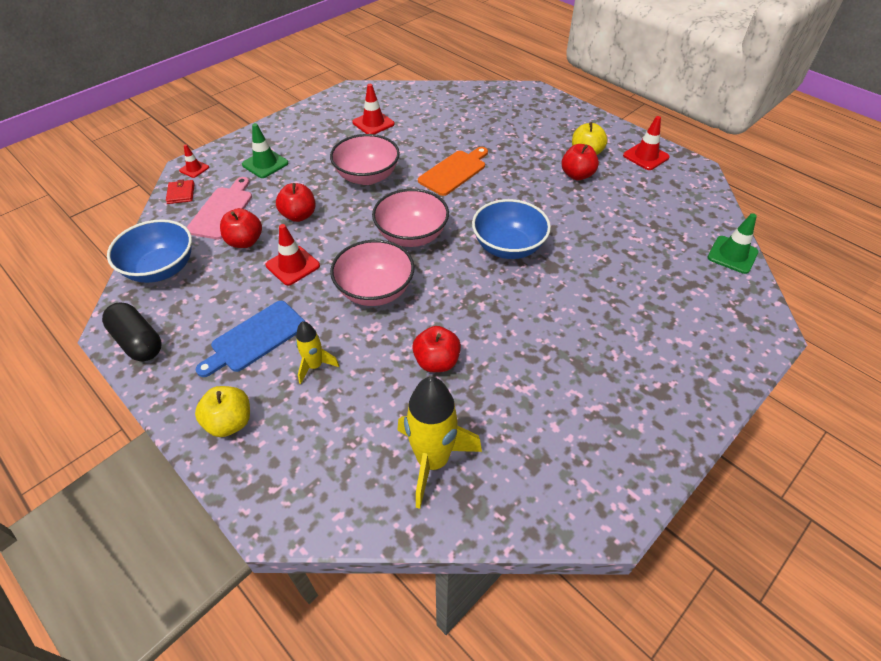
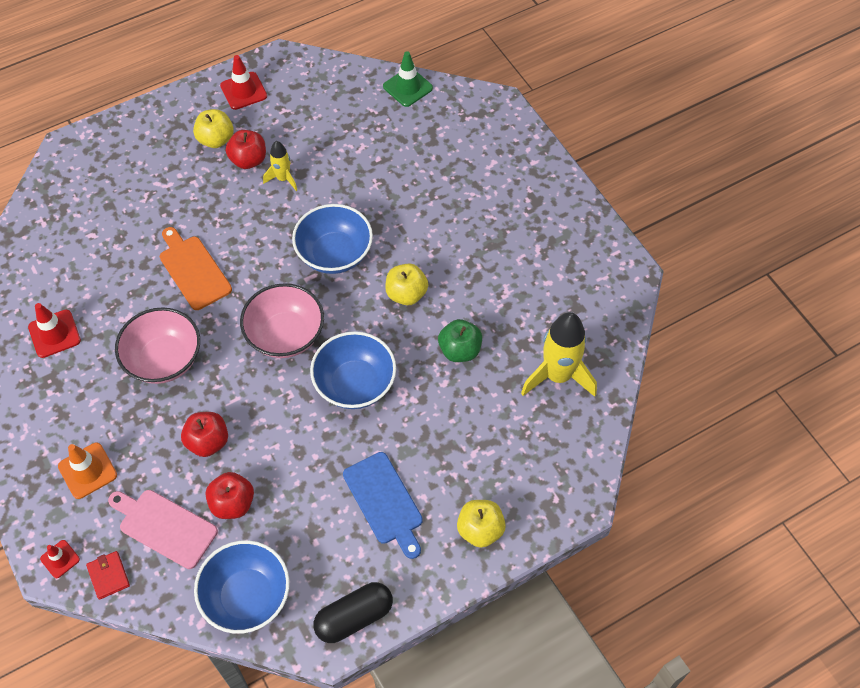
camera: 75 degrees left, 10 degrees up
red wallet [166,179,195,204] -> red wallet turned 60 degrees clockwise [86,551,130,600]
green traffic cone [242,123,289,178] -> orange traffic cone [58,443,117,499]
red traffic cone [266,224,320,285] -> none
yellow rocket [296,321,339,384] -> yellow rocket moved to [263,141,297,191]
pink bowl [330,240,415,306] -> blue bowl [310,331,396,409]
red apple [412,326,461,372] -> green apple [438,319,482,362]
none -> yellow apple [385,263,428,305]

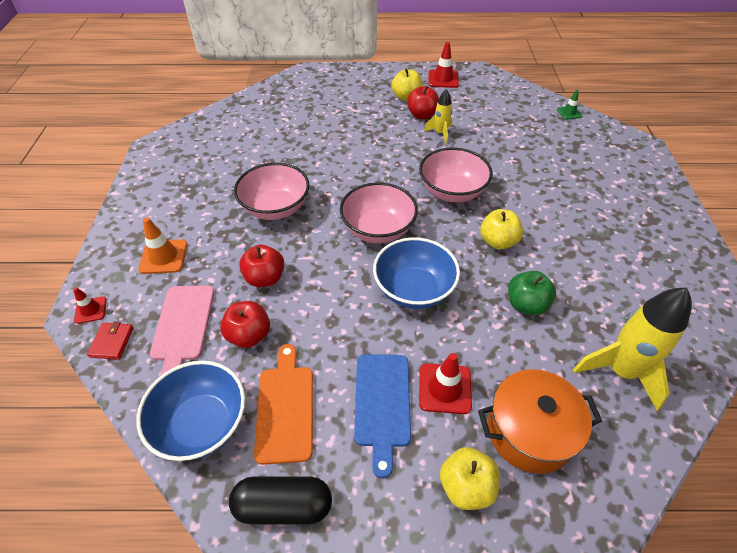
camera: 30 degrees right, 10 degrees down
red traffic cone [28,303,81,358] -> red traffic cone moved to [419,353,472,414]
pink cutting board [108,490,218,569] -> pink cutting board turned 150 degrees counterclockwise [150,285,215,376]
orange cutting board [160,227,232,310] -> orange cutting board moved to [254,344,313,465]
blue bowl [292,204,373,274] -> pink bowl [419,148,493,202]
green traffic cone [383,51,433,107] -> green traffic cone [557,90,582,120], size x0.62
none -> orange pot [478,369,602,474]

